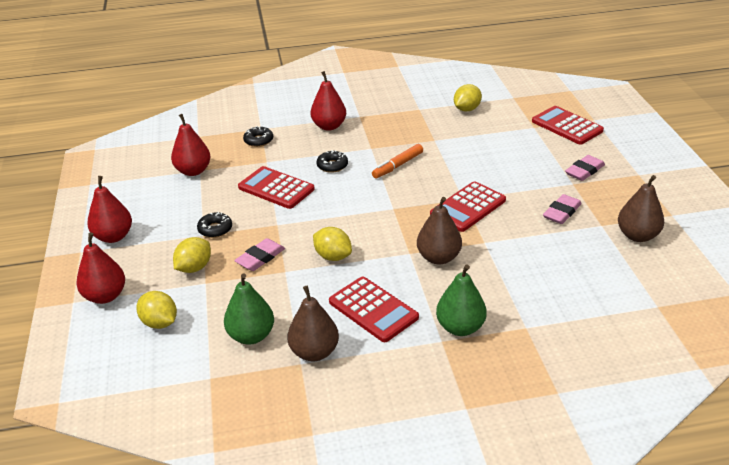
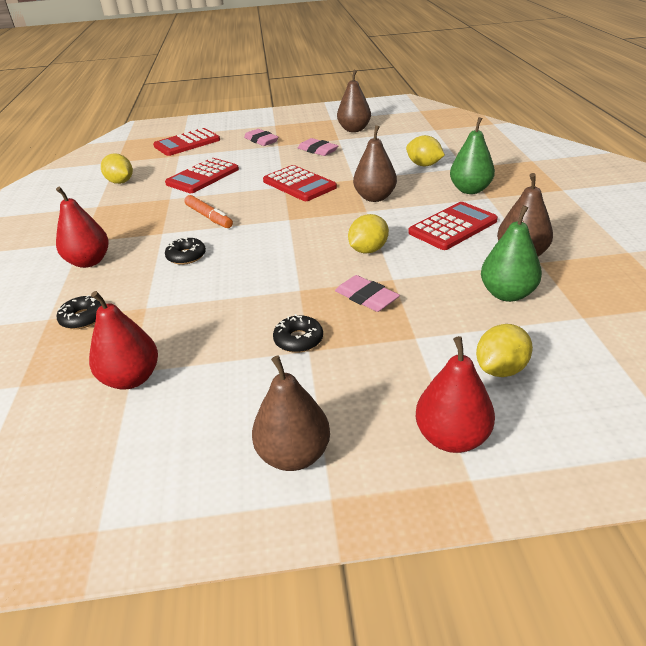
camera: 85 degrees left, 0 degrees up
red pear [87,176,132,243] -> brown pear [252,355,330,471]
yellow lemon [173,237,211,273] -> yellow lemon moved to [406,135,445,166]
red calculator [238,166,315,209] -> red calculator moved to [165,158,239,193]

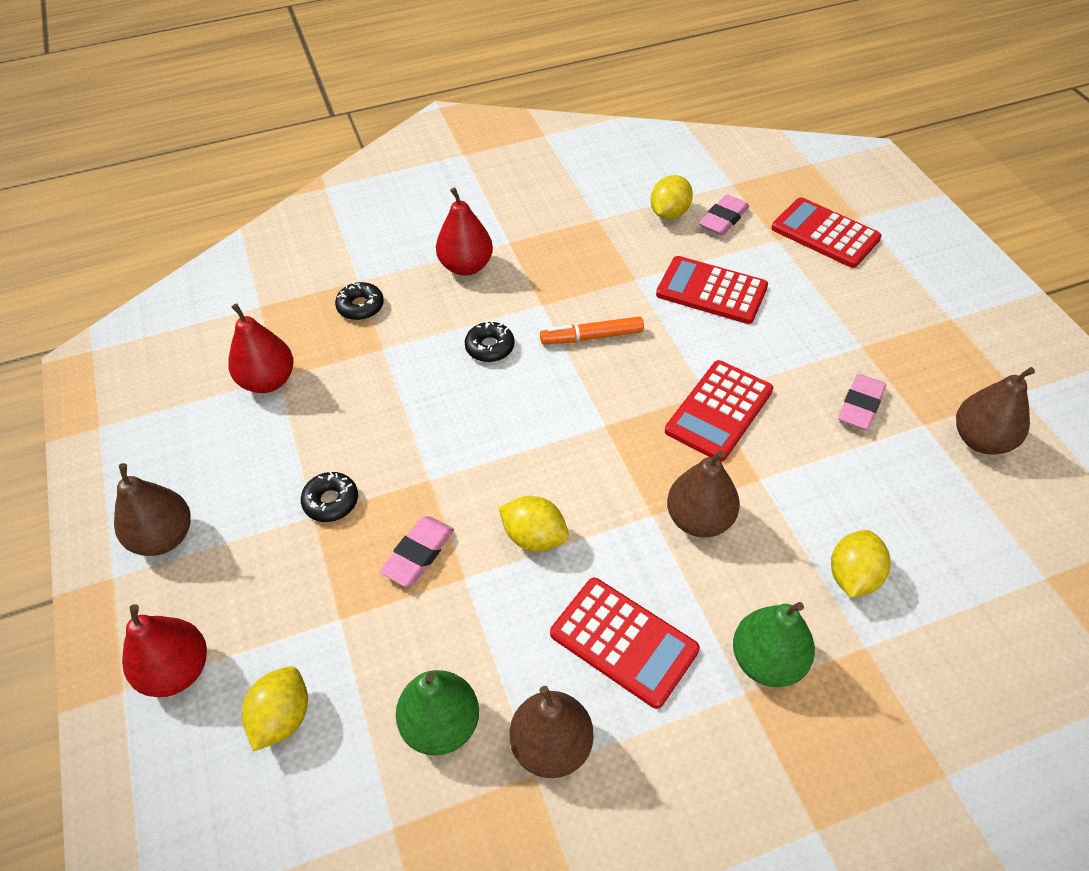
camera: 75 degrees right, 15 degrees up
orange marker [185,195,233,228] -> orange marker turned 45 degrees clockwise [540,316,644,344]
pink eraser [244,129,278,146] -> pink eraser moved to [699,194,749,236]
yellow lemon [476,324,533,377] -> yellow lemon turned 75 degrees clockwise [242,666,308,751]

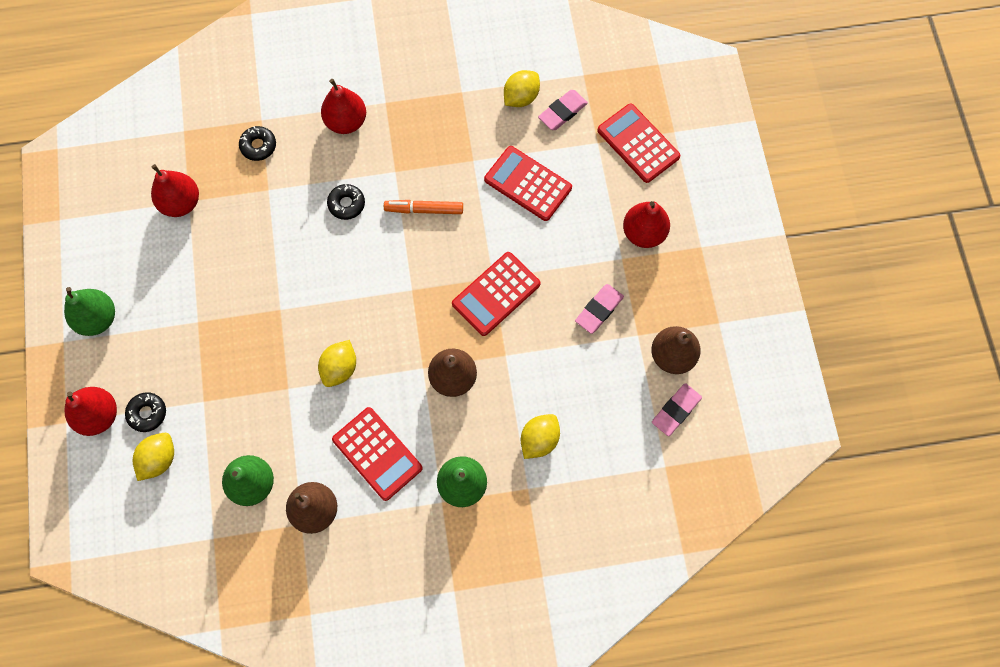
camera: 10 degrees right, 20 degrees up
brown pear [114,463,191,556] -> green pear [64,287,115,336]
black donut [301,471,358,522] -> black donut moved to [125,392,166,432]
pink eraser [380,516,454,587] -> pink eraser moved to [652,383,702,436]
yellow lemon [499,496,569,551] -> yellow lemon turned 75 degrees clockwise [318,340,356,387]
none -> red pear [623,201,670,248]

